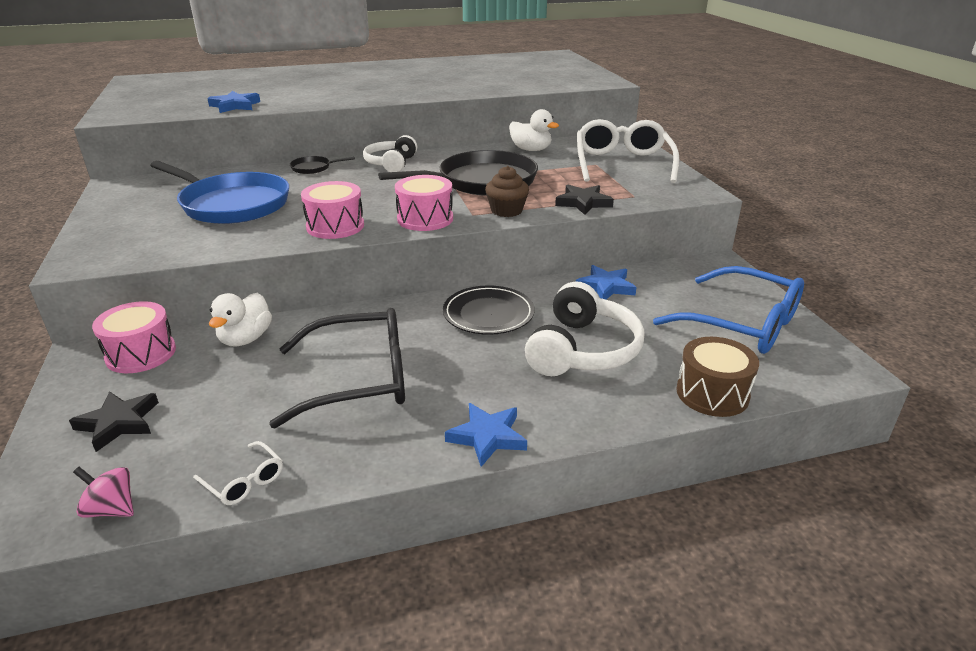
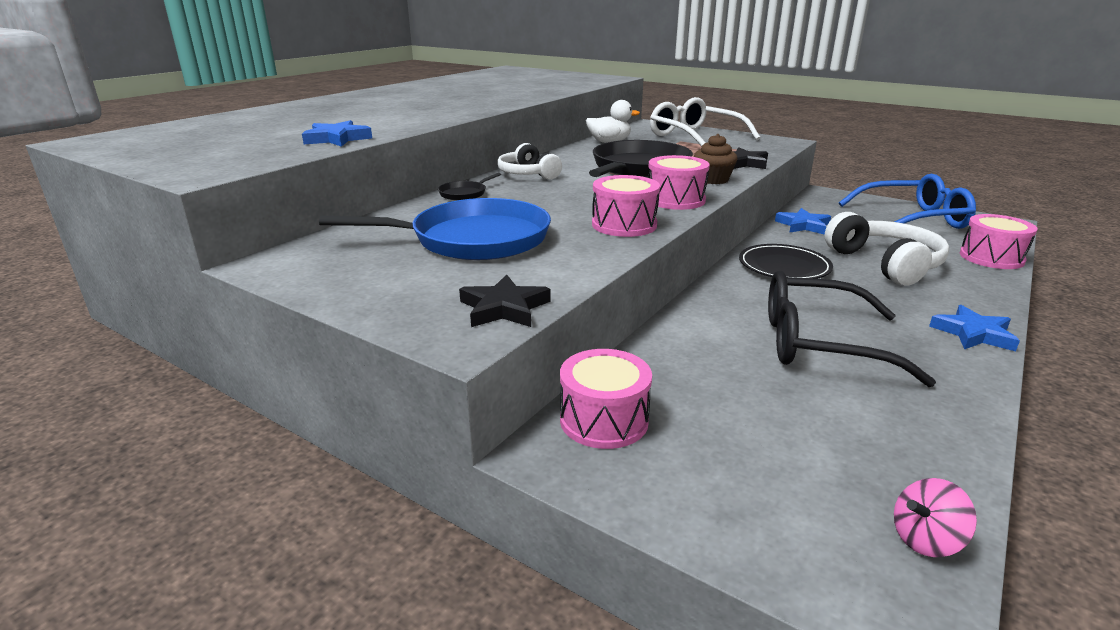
camera: 40 degrees left, 5 degrees down
black star [69,391,159,452] -> black star moved to [459,275,551,327]
white glasses [193,441,283,505] -> none
white duck [209,293,272,346] -> none
black glasses [269,308,405,428] -> black glasses turned 120 degrees counterclockwise [768,270,936,387]
brown drum [676,337,759,417] -> pink drum [960,214,1037,269]

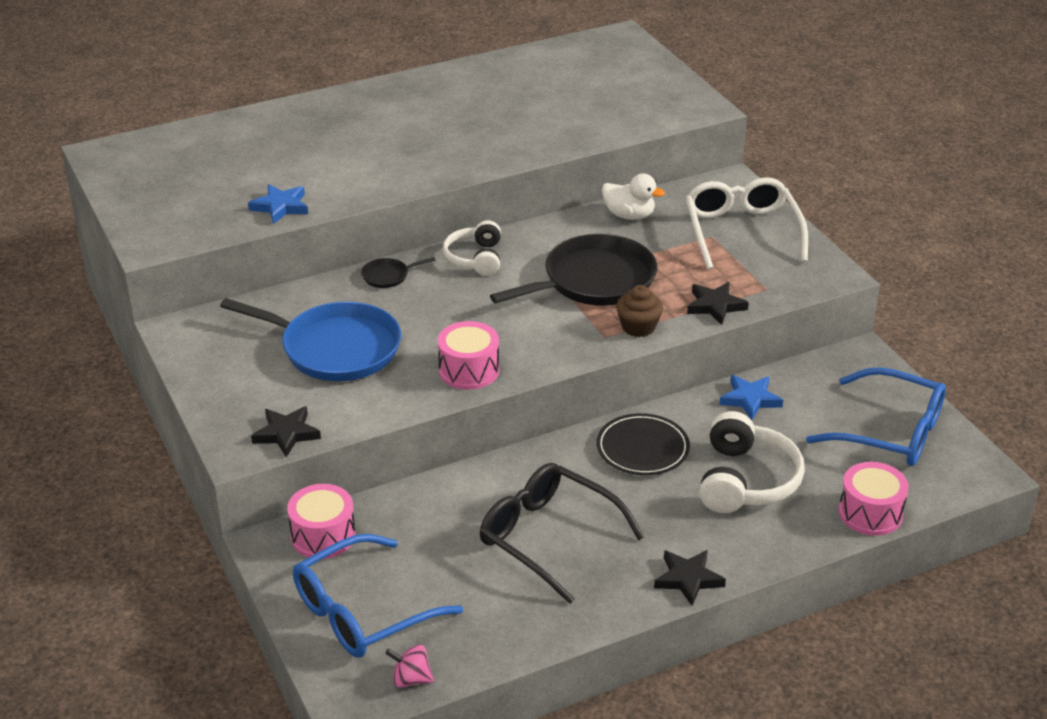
camera: 30 degrees right, 10 degrees up
pink drum [648,155,710,210] -> none
blue star [929,305,1020,351] -> black star [654,550,726,606]
none -> blue glasses [293,534,463,658]

